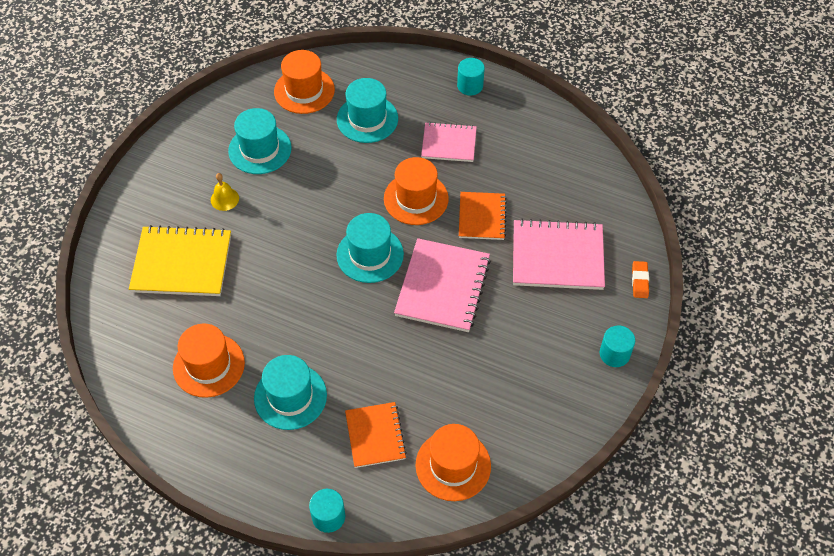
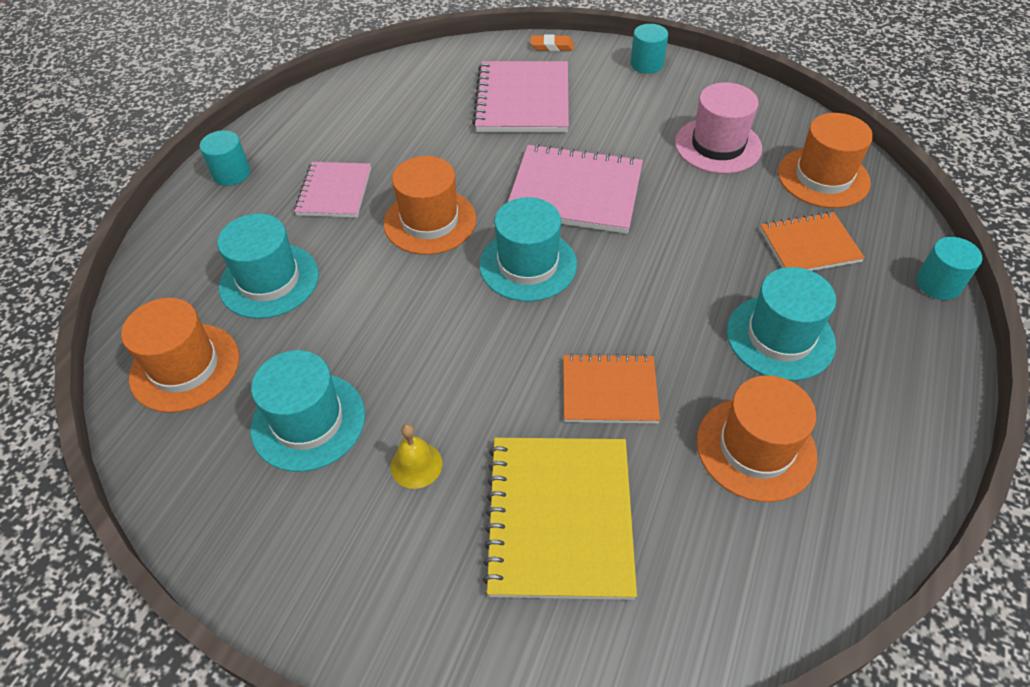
camera: 90 degrees left, 5 degrees down
orange notebook [459,192,507,240] -> orange notebook moved to [563,353,660,423]
none -> pink hat [675,82,762,174]

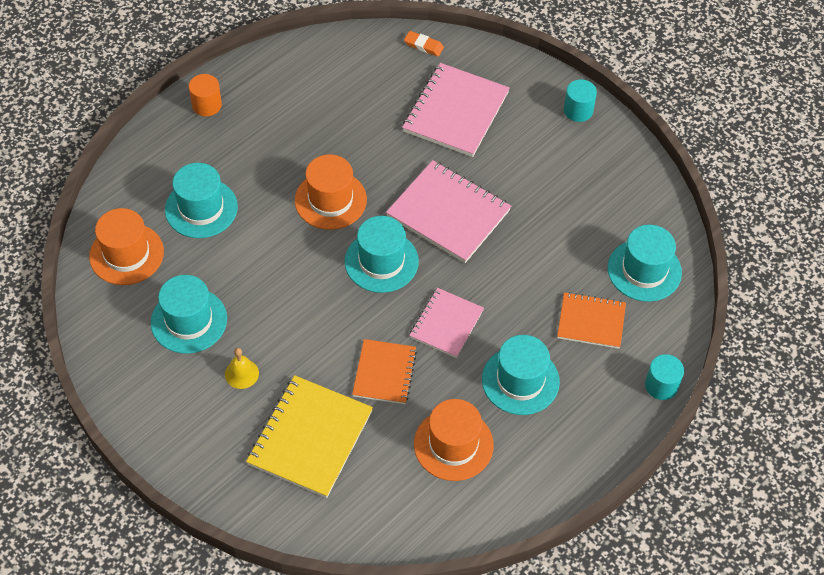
camera: 20 degrees right, 5 degrees up
turquoise cylinder [200,130,250,186] -> orange cylinder [189,74,222,116]
pink notebook [294,162,371,218] -> pink notebook moved to [409,288,484,358]
orange eraser [530,34,574,51] -> orange eraser moved to [404,31,444,56]
orange notebook [563,353,660,423] -> orange notebook turned 75 degrees clockwise [352,339,417,404]
pink hat [675,82,762,174] -> none
orange hat [778,113,873,208] -> turquoise hat [608,225,682,302]

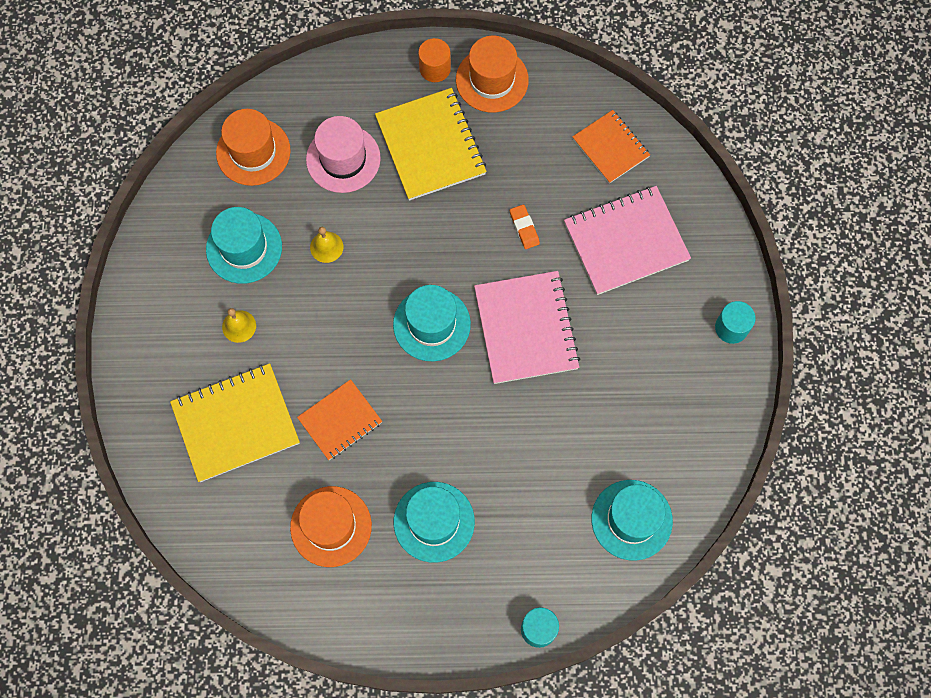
camera: 45 degrees right, 15 degrees up
turquoise hat [165,163,238,238] -> pink hat [306,116,381,193]
orange hat [295,154,367,230] -> orange hat moved to [456,36,529,113]
orange eraser [404,31,444,56] -> orange eraser moved to [510,204,540,249]
pink notebook [409,288,484,358] -> none
orange notebook [557,292,626,349] -> orange notebook moved to [572,110,650,184]
none -> yellow bell [310,227,343,263]
none -> yellow notebook [375,88,487,201]

